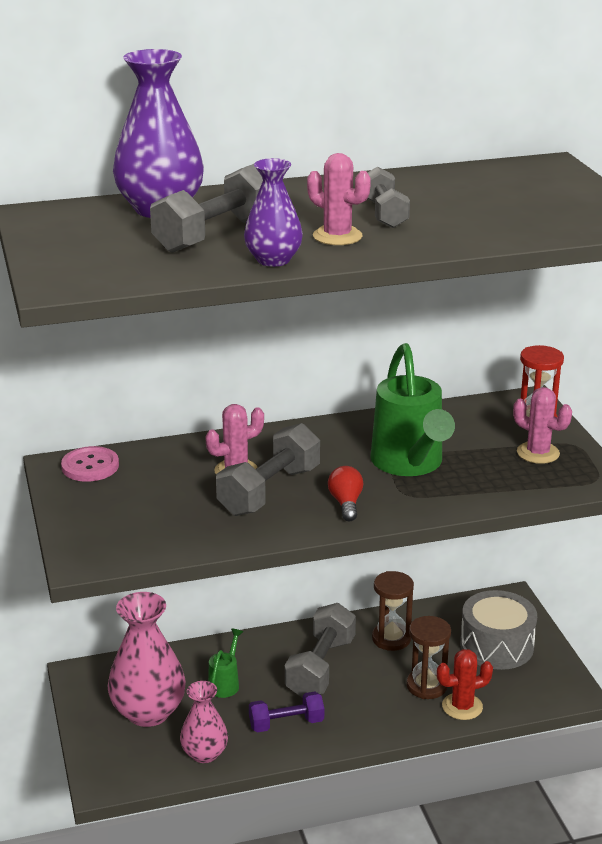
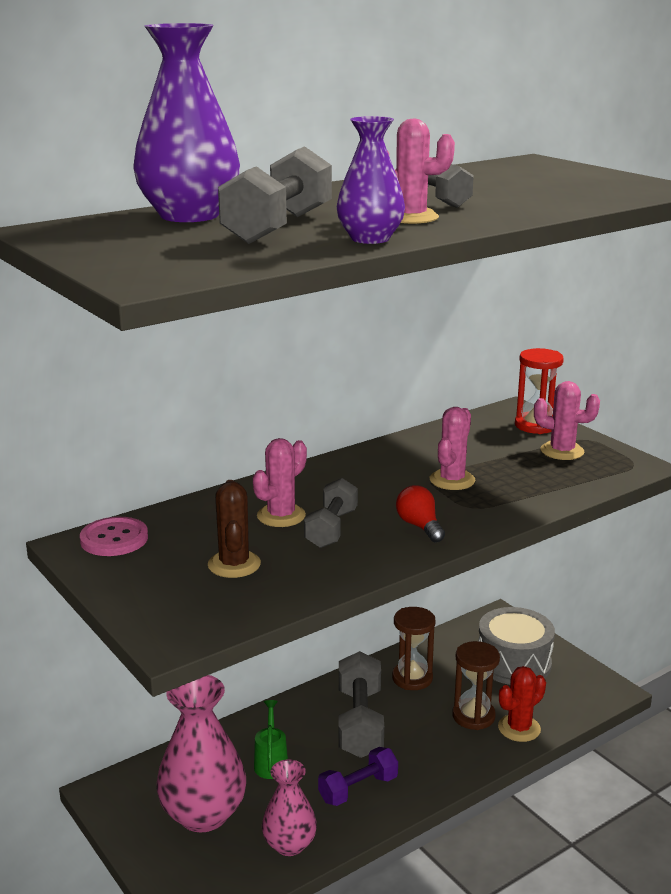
camera: 20 degrees left, 5 degrees down
grey dumbbell [216,423,320,516] -> grey dumbbell [304,478,358,548], size x0.64
green watering can [370,343,455,476] -> pink cactus [430,407,475,490]
none -> brown cactus [208,480,261,578]

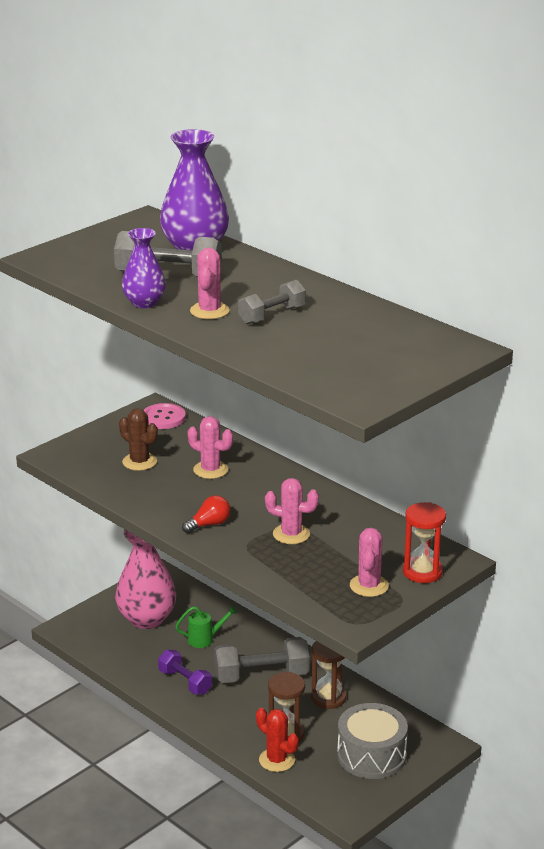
camera: 80 degrees right, 5 degrees up
brown cactus [208,480,261,578] -> brown cactus turned 60 degrees clockwise [119,408,158,471]
pink vase [262,759,317,856] -> none
grey dumbbell [304,478,358,548] -> none

